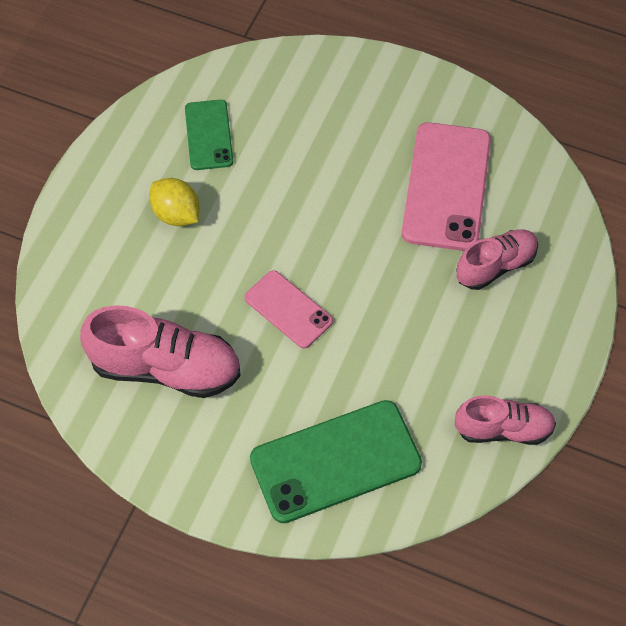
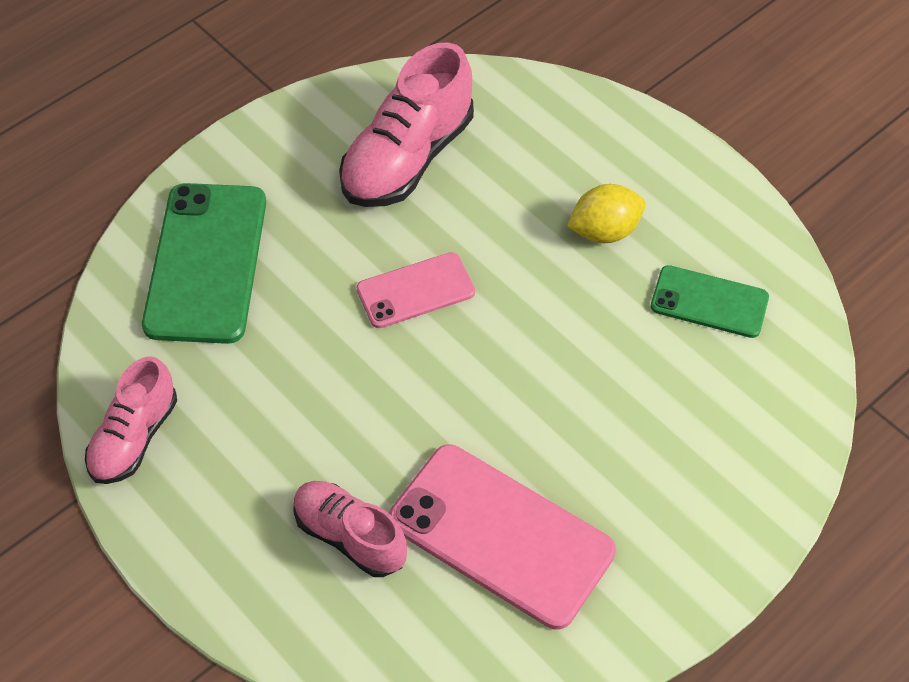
camera: 115 degrees right, 5 degrees down
pink shoe [456,230,538,290] -> pink shoe turned 135 degrees clockwise [293,481,407,577]

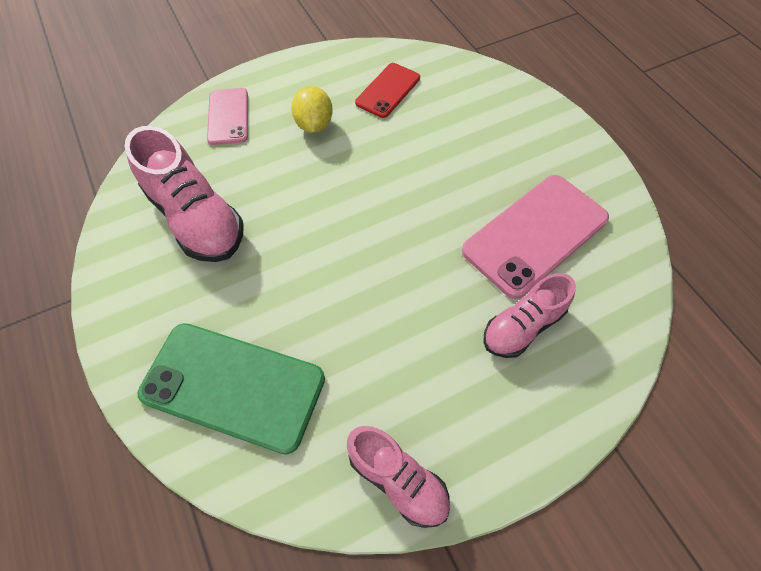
camera: 75 degrees left, 5 degrees up
pink phone [357,252,475,328] -> pink phone moved to [207,88,248,145]
green phone [651,265,769,338] -> red phone [355,63,420,118]

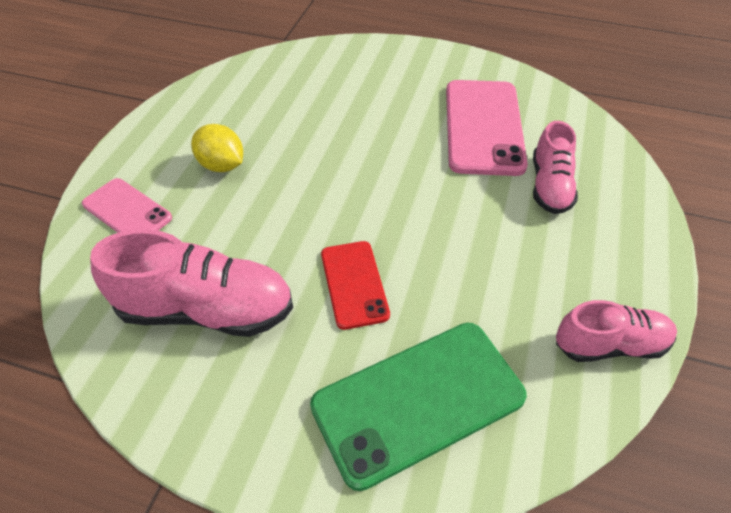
camera: 45 degrees left, 10 degrees down
red phone [355,63,420,118] -> red phone moved to [321,241,390,330]

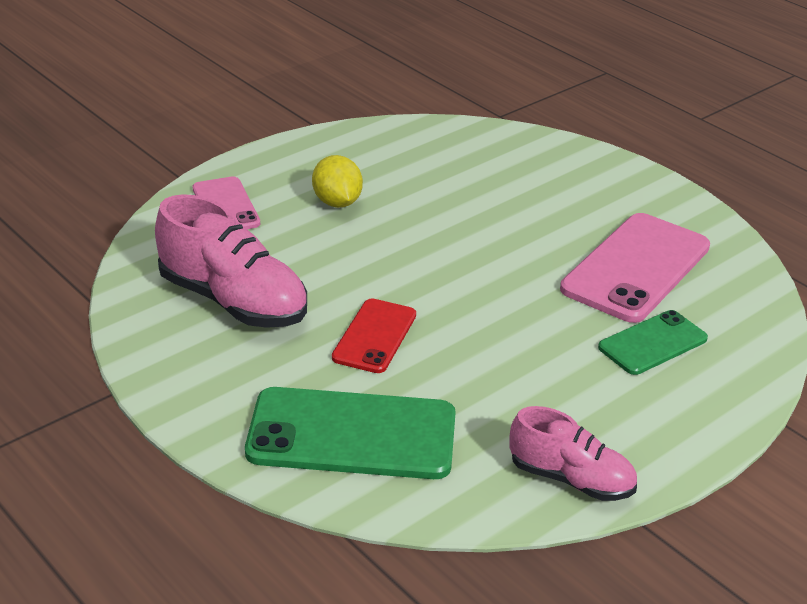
camera: 30 degrees right, 15 degrees down
pink shoe [533,121,578,214] -> green phone [598,310,708,375]

